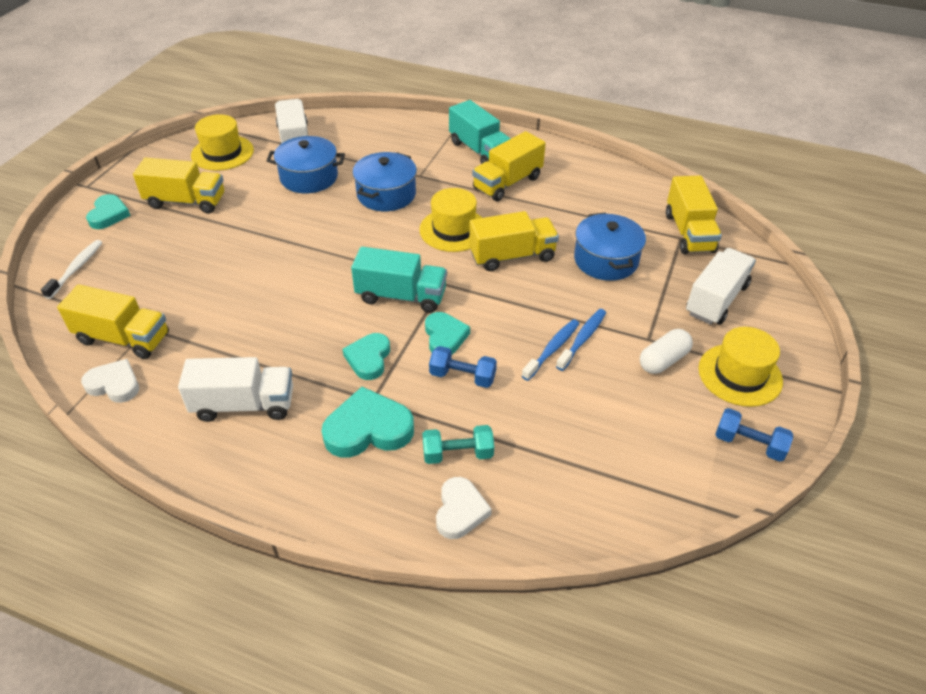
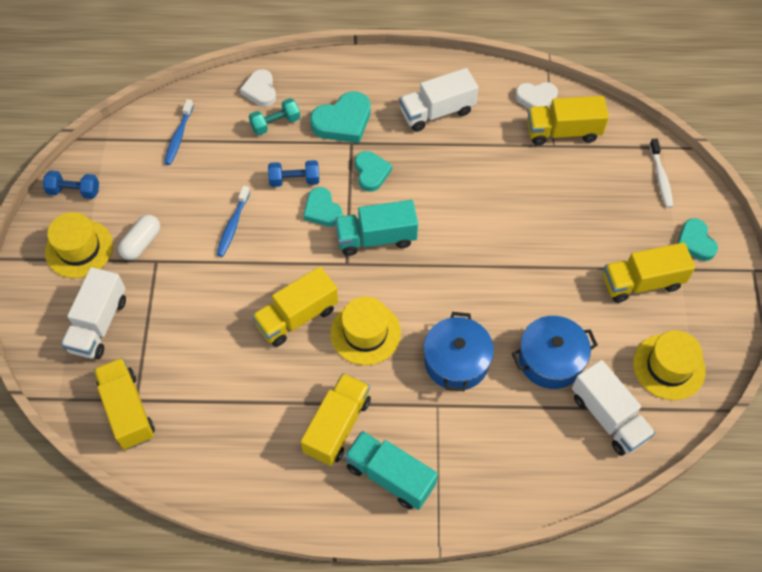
camera: 160 degrees right, 15 degrees up
blue toothbrush [556,309,606,371] -> blue toothbrush moved to [164,99,194,165]
blue pot [574,213,646,281] -> none

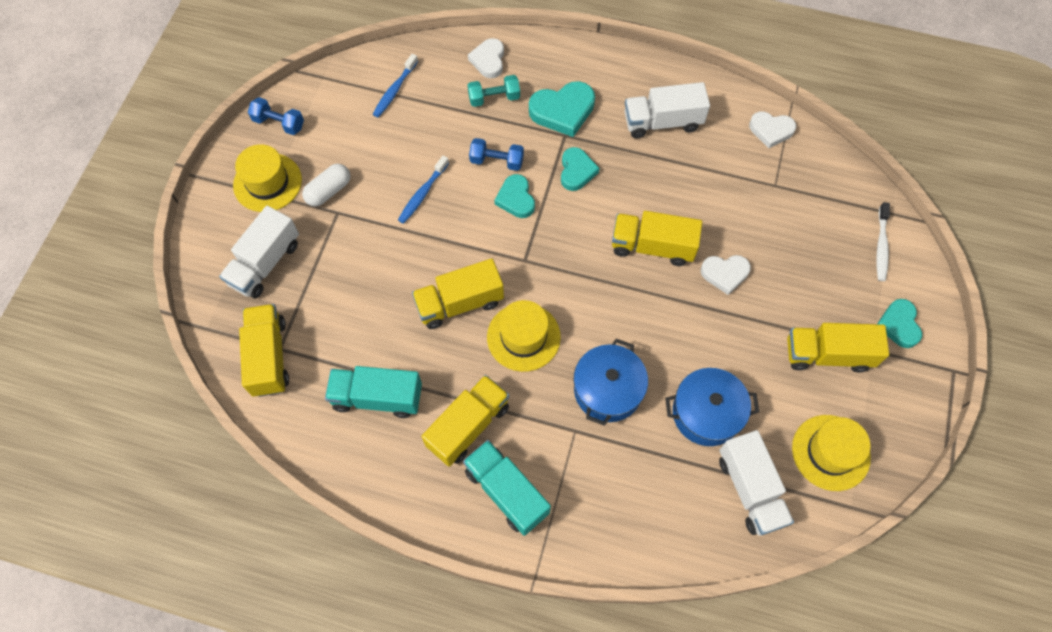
camera: 15 degrees right, 5 degrees up
turquoise truck [335,200,418,256] -> turquoise truck moved to [325,366,422,418]
yellow truck [527,96,609,146] -> yellow truck moved to [612,211,702,266]
none -> white heart [701,255,751,295]

